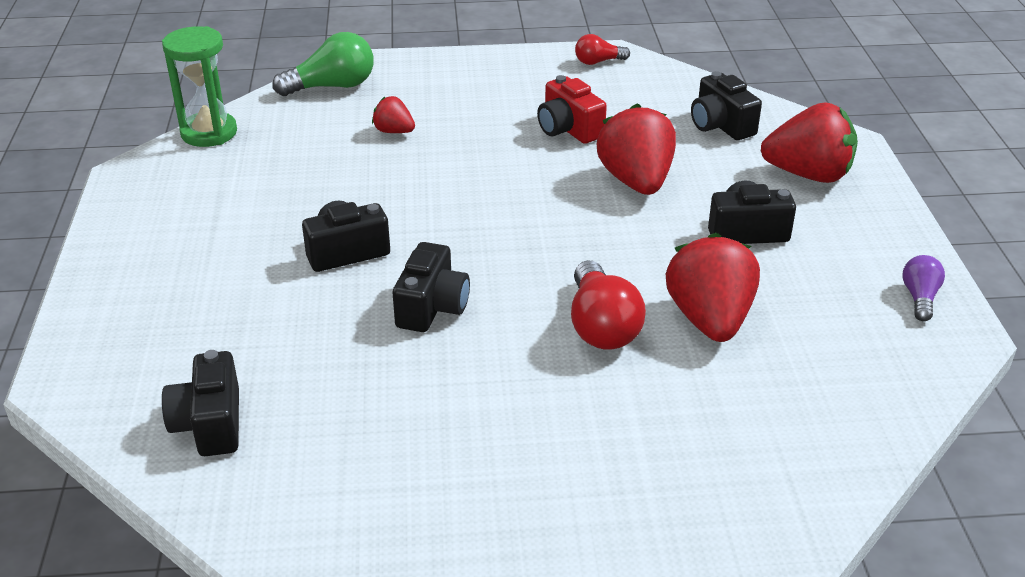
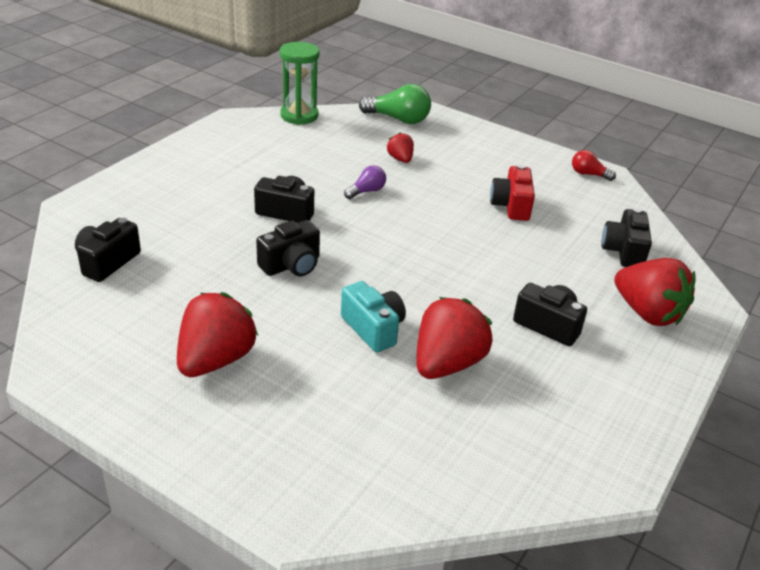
camera: 35 degrees right, 0 degrees up
red light bulb [571,260,646,350] -> turquoise camera [341,281,406,353]
red strawberry [597,103,676,195] -> red strawberry moved to [177,292,258,377]
purple light bulb [902,255,945,321] -> purple light bulb moved to [344,165,386,199]

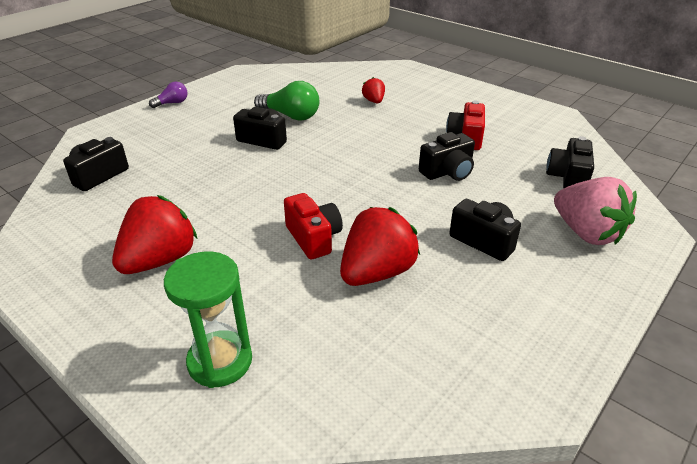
camera: 10 degrees right, 0 degrees up
black camera [256,220,320,276] -> black camera moved to [419,132,475,181]
green hourglass [280,42,320,125] -> green hourglass moved to [164,252,252,388]
turquoise camera [341,281,406,353] -> red camera [284,193,343,259]
purple light bulb [344,165,386,199] -> purple light bulb moved to [149,82,188,108]
green light bulb [359,84,431,124] -> green light bulb moved to [254,81,319,121]
red light bulb [572,150,616,181] -> none
red strawberry [614,258,696,326] -> pink strawberry [554,177,637,245]

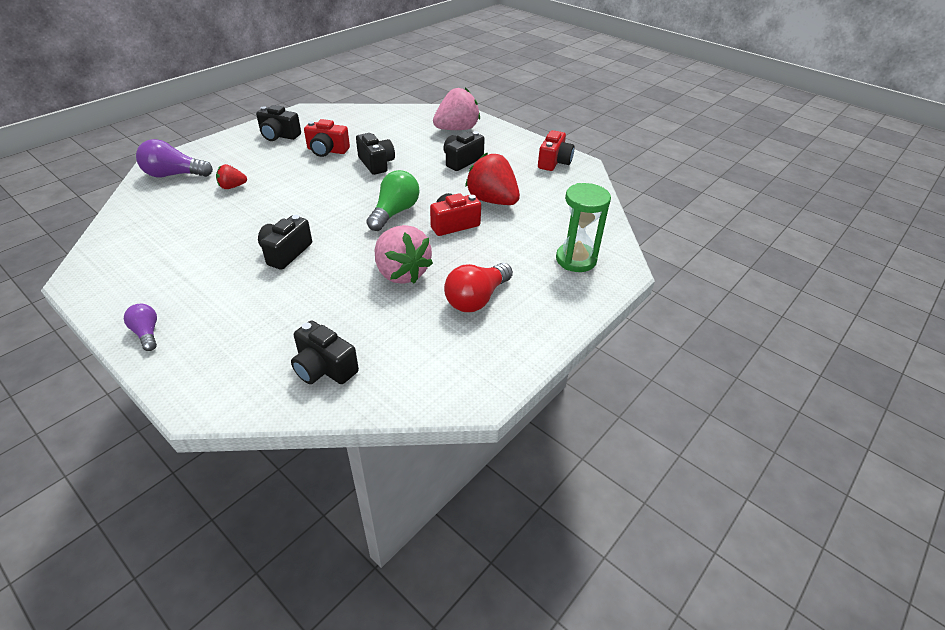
camera: 90 degrees left, 5 degrees up
red strawberry [112,195,198,274] -> red light bulb [444,263,513,312]
green light bulb [254,81,319,121] -> green light bulb moved to [366,170,420,231]
black camera [546,136,594,188] -> black camera moved to [256,105,301,141]
none -> purple light bulb [136,139,213,177]
none -> pink strawberry [375,225,433,284]
none -> red camera [538,130,575,171]

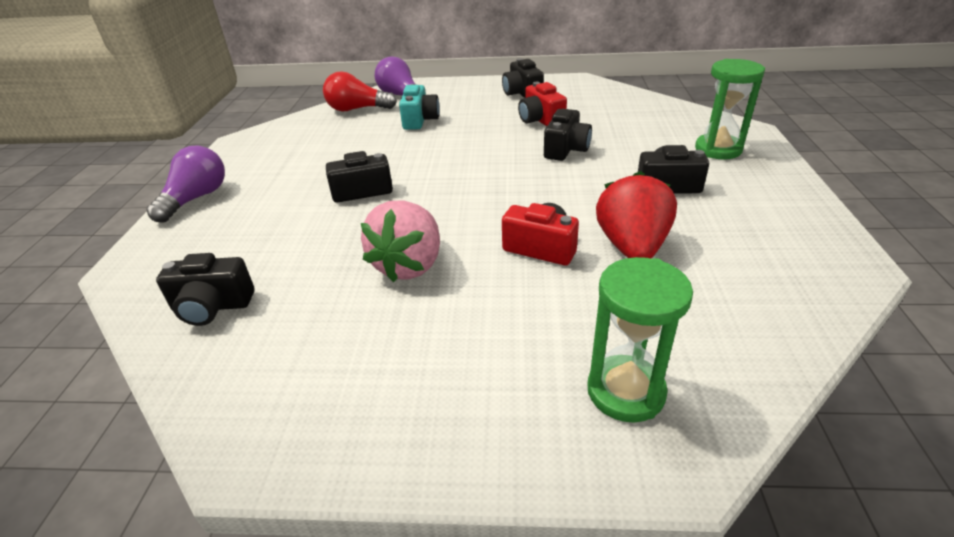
camera: 55 degrees right, 5 degrees down
purple light bulb [124,304,157,351] -> purple light bulb [146,146,225,223], size x1.74
red strawberry [216,164,247,189] -> turquoise camera [399,85,440,130]
black camera [291,321,359,384] -> black camera turned 90 degrees counterclockwise [156,253,254,326]
green light bulb [366,170,420,231] -> none
pink strawberry [433,88,480,130] -> green hourglass [695,59,765,160]
red light bulb [444,263,513,312] -> red light bulb moved to [323,71,397,111]
red camera [538,130,575,171] -> none

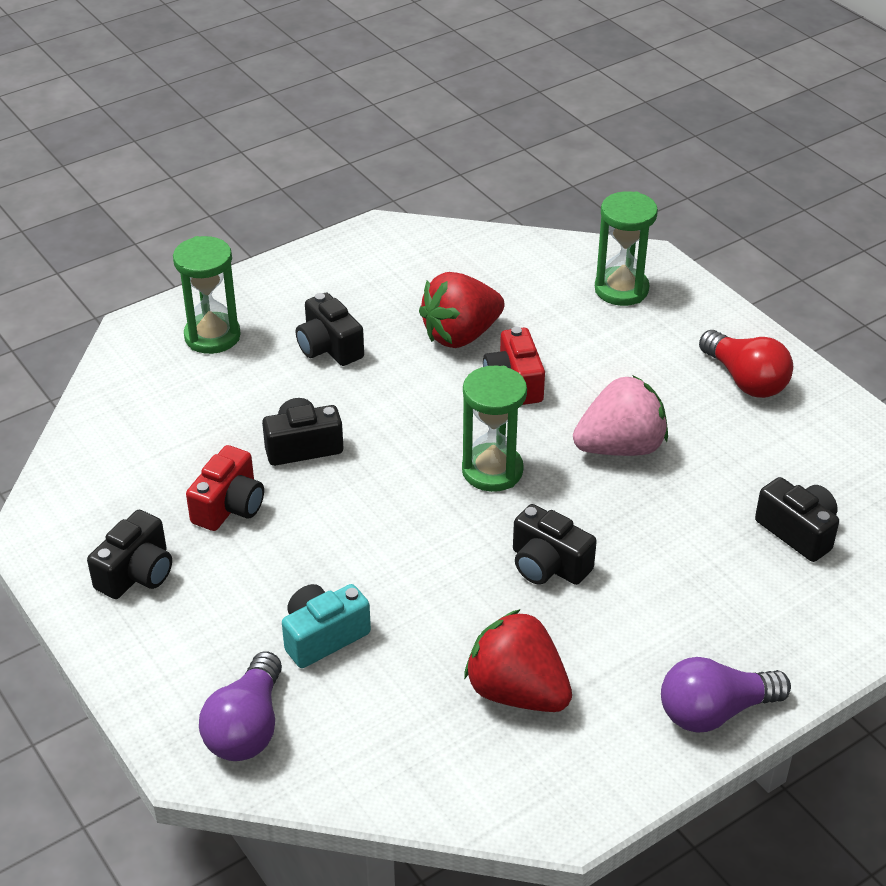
camera: 130 degrees left, 5 degrees up
red light bulb [323,71,397,111] -> red light bulb moved to [699,330,793,398]
none -> green hourglass [462,366,527,492]
none -> red strawberry [464,609,572,712]

